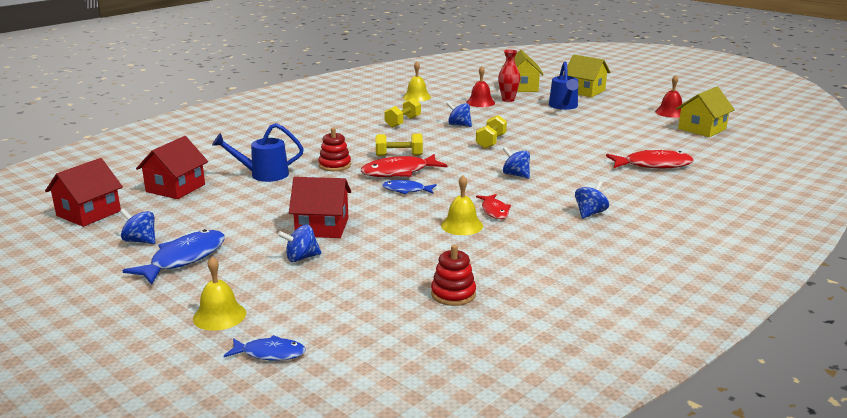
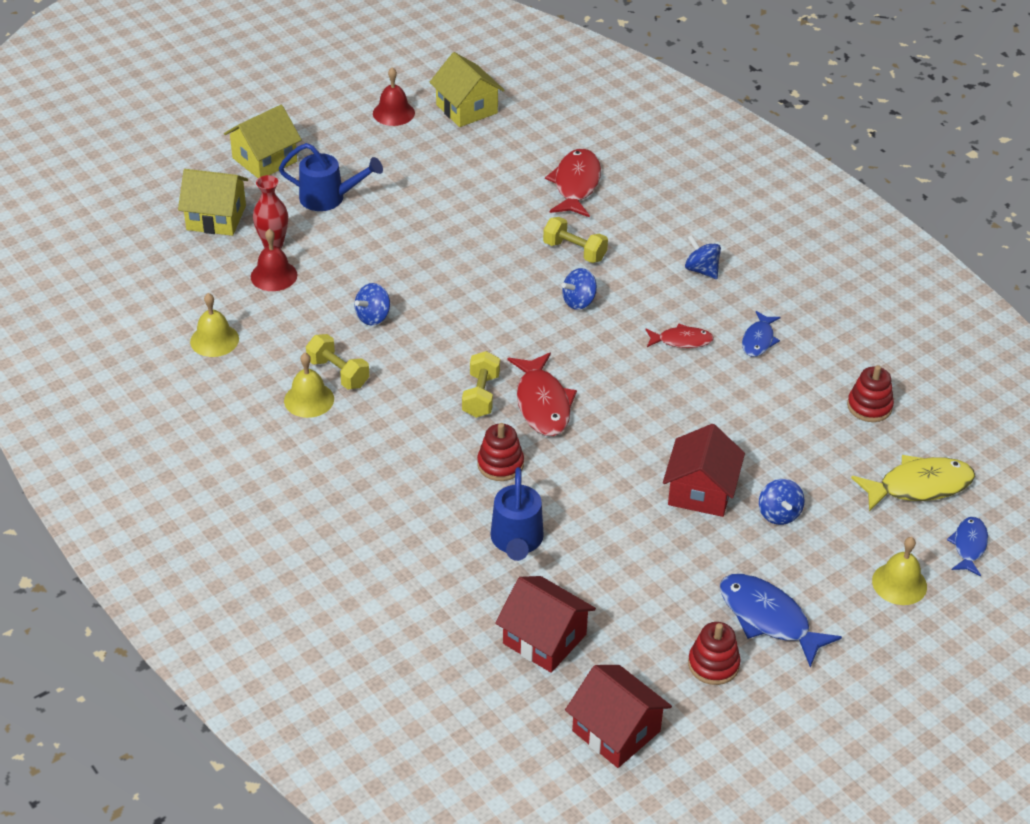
camera: 80 degrees left, 20 degrees up
blue spinning top [120,208,156,244] -> red stacking toy [688,622,741,685]
blue fish [382,180,437,194] -> blue fish moved to [742,311,781,357]
yellow bell [441,175,483,235] -> yellow bell moved to [284,353,334,418]
yellow dumbbell [476,115,507,149] -> yellow dumbbell moved to [543,217,608,263]
none -> yellow fish [851,455,975,512]

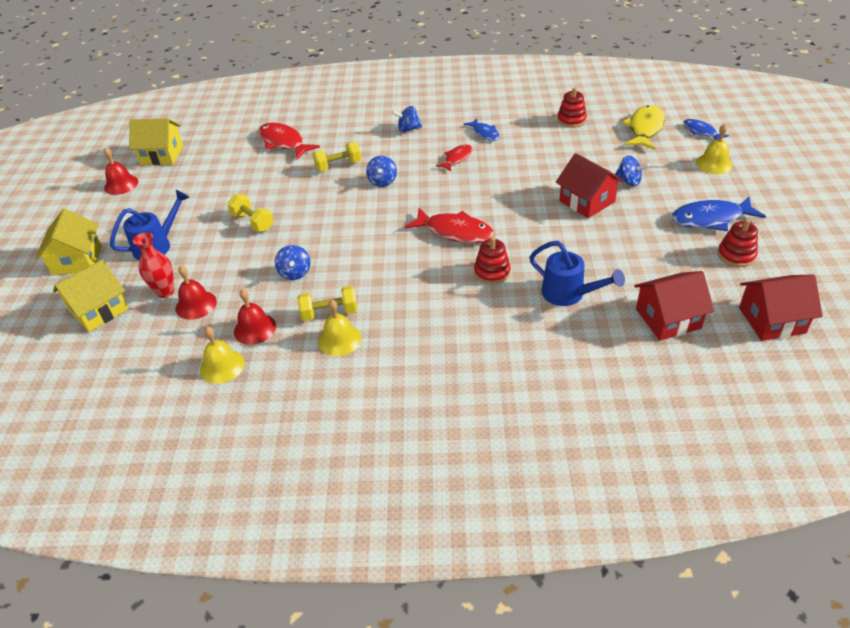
camera: 50 degrees left, 0 degrees up
yellow dumbbell [462,351,500,418] -> yellow dumbbell moved to [227,194,274,232]
none -> red bell [234,289,276,345]

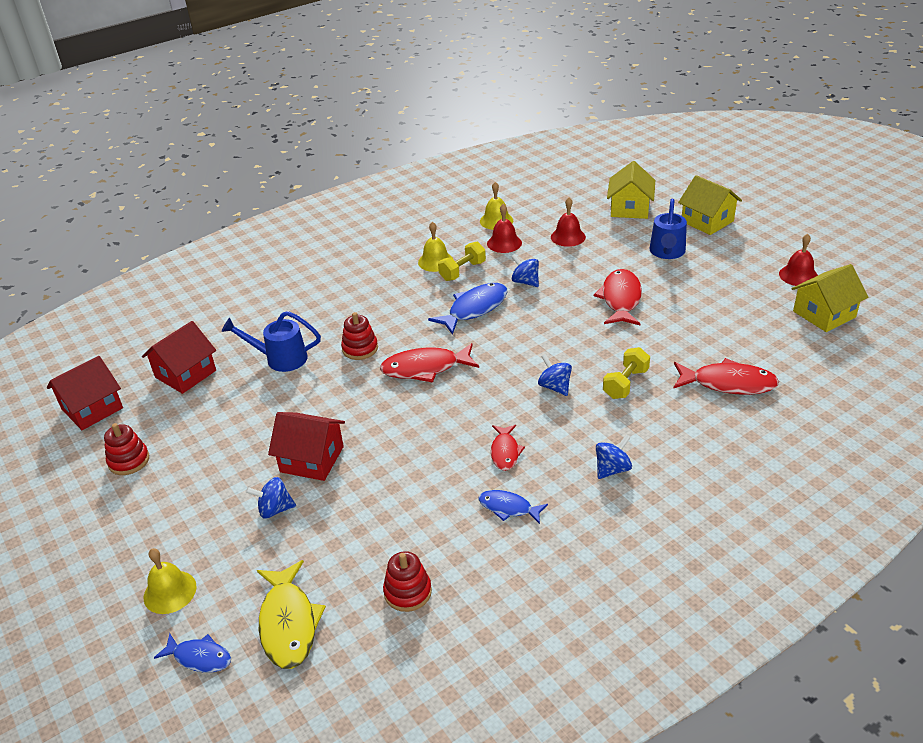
camera: 145 degrees right, 5 degrees down
red vase [133,232,174,298] -> none
yellow dumbbell [227,194,274,232] -> red fish [593,269,642,325]
blue fish [671,197,766,231] -> blue fish moved to [428,283,508,335]

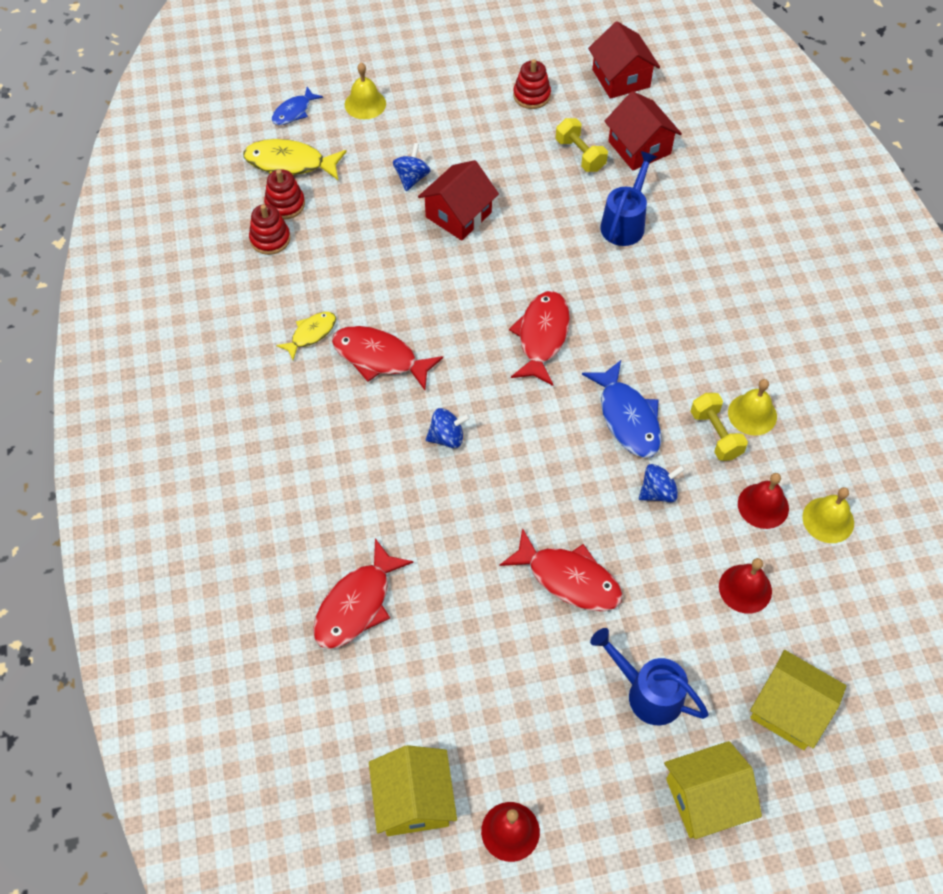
camera: 110 degrees right, 20 degrees up
red stacking toy [341,312,378,360] -> red stacking toy moved to [264,169,305,220]
blue fish [478,490,548,524] -> yellow fish [276,312,336,360]
red fish [491,425,525,471] -> red fish [332,326,443,390], size x1.67
blue spinning top [596,435,632,479] -> none
yellow dumbbell [603,347,650,399] -> yellow dumbbell moved to [556,118,608,172]

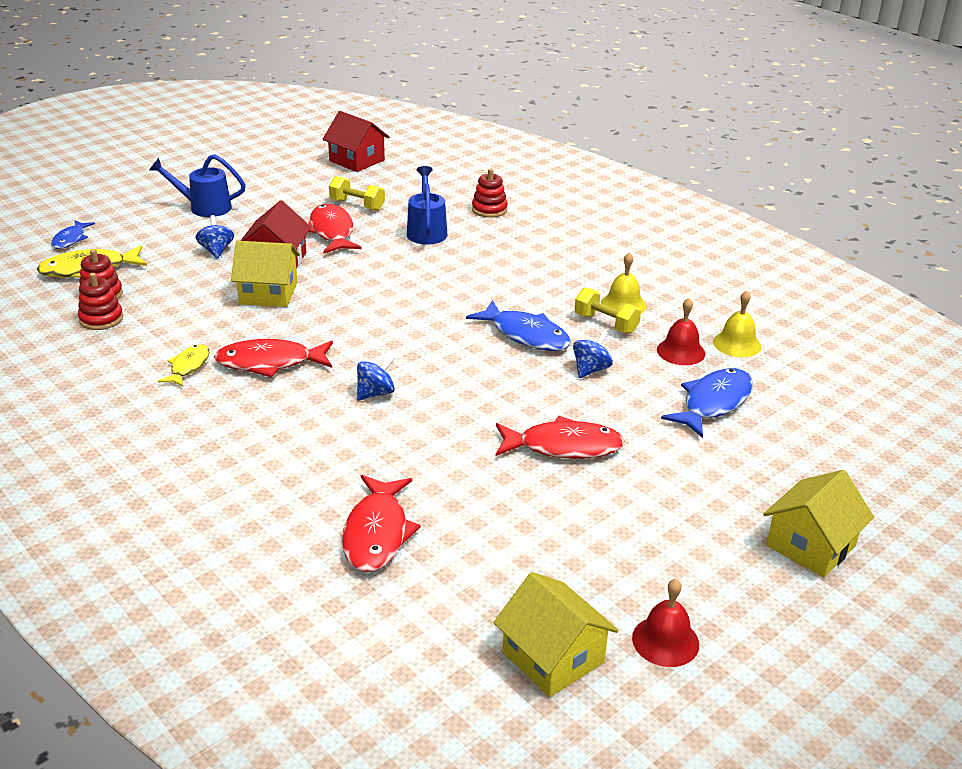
camera: 30 degrees left, 25 degrees down
yellow bell [345,63,386,119] -> none
red fish [509,291,570,386] -> red fish moved to [308,204,361,254]
red stacking toy [513,59,551,109] -> red stacking toy moved to [472,169,508,218]
blue watering can [590,628,709,725] -> blue watering can moved to [149,154,246,217]
red house [605,91,682,171] -> none
red bell [719,558,772,614] -> blue fish [661,368,753,438]
yellow house [750,650,846,750] -> yellow house moved to [231,241,300,307]

